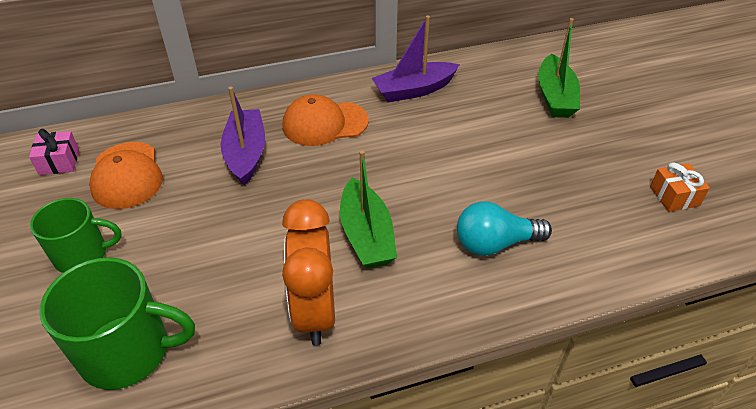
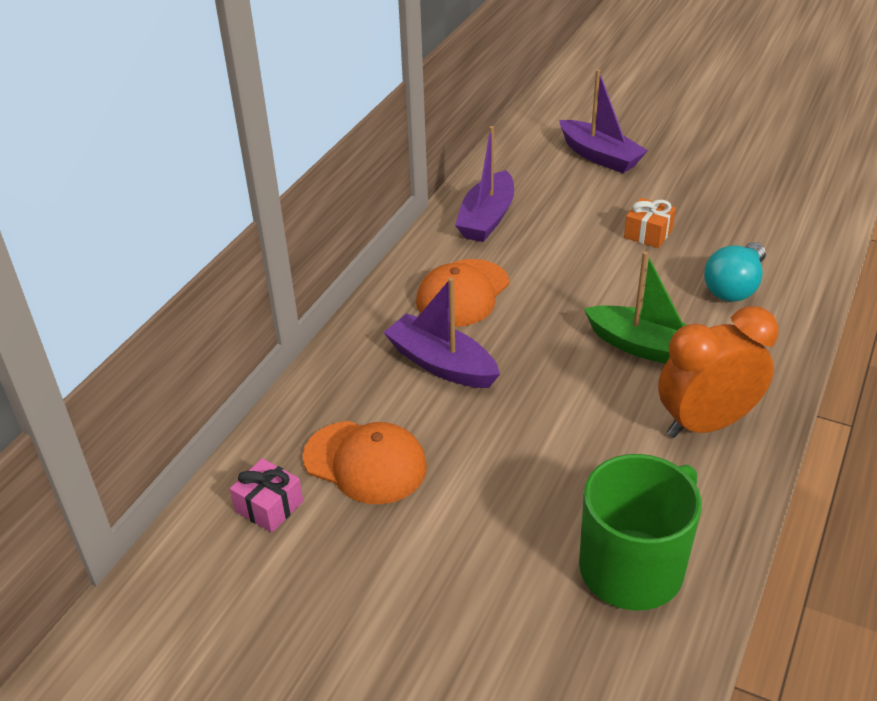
camera: 45 degrees left, 5 degrees down
green mug [30,198,122,273] -> none
orange clock [282,199,335,345] -> orange clock turned 120 degrees clockwise [658,306,778,438]
green boat [538,18,580,118] -> purple boat [559,69,648,173]
orange gift [650,162,710,212] -> orange gift moved to [624,198,676,248]

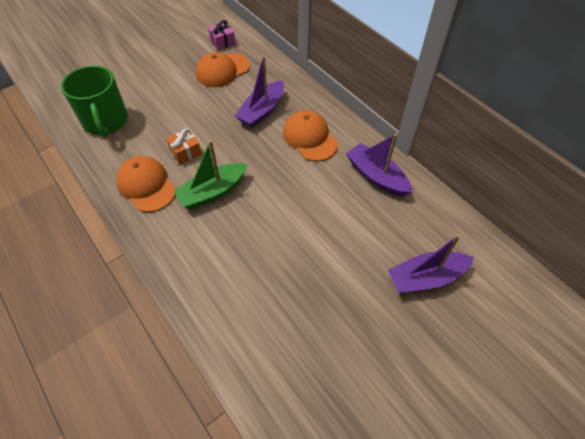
camera: 115 degrees right, 15 degrees up
purple boat [383,277,500,388] -> purple boat turned 150 degrees clockwise [234,56,284,128]
orange gift [624,198,676,248] -> orange gift moved to [166,129,202,165]
orange clock [658,306,778,438] -> orange cap [116,156,176,212]
turquoise light bulb [704,242,766,301] -> none

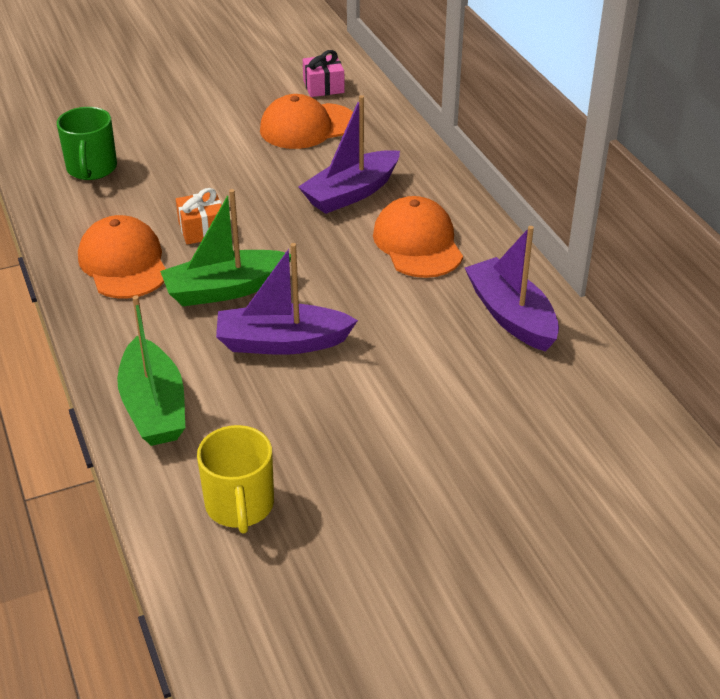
camera: 15 degrees right, 15 degrees down
green mug [61,65,128,137] -> green mug [57,107,117,180], size x0.67
purple boat [388,234,474,293] -> purple boat moved to [216,243,358,355]
none -> green boat [117,295,185,446]
none -> yellow mug [197,425,274,534]

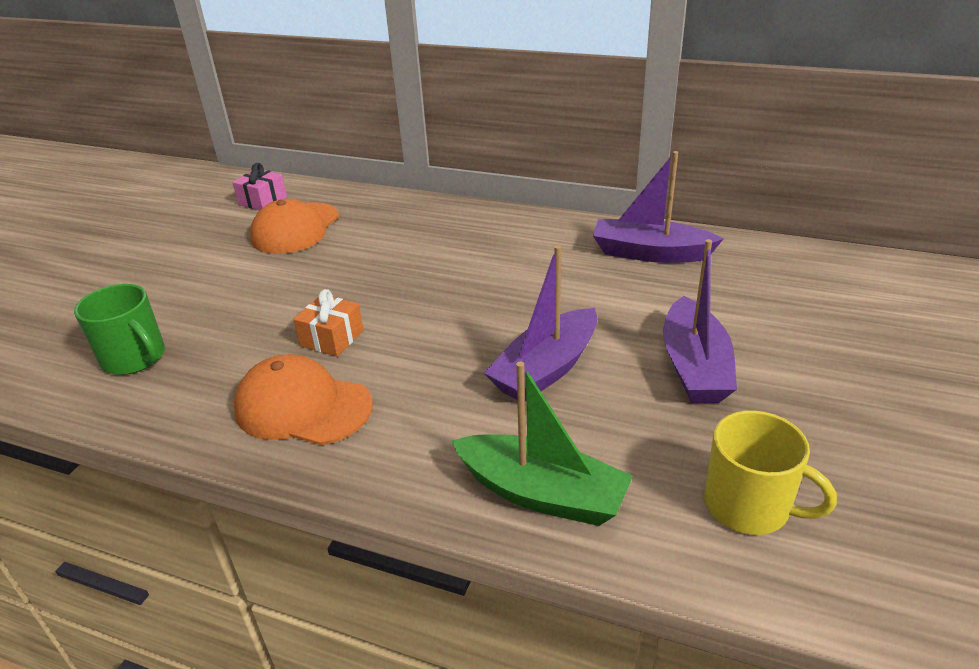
camera: 45 degrees left, 5 degrees down
green boat [160,189,291,306] -> none
purple boat [298,95,400,214] -> purple boat moved to [663,239,737,403]
orange cap [373,196,463,278] -> none

